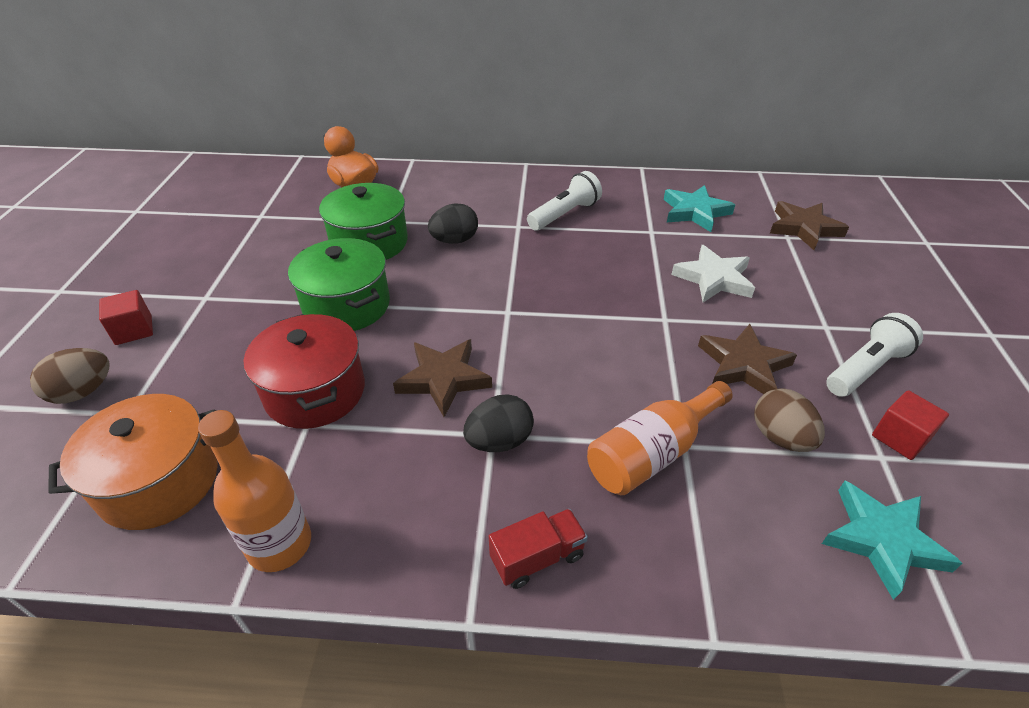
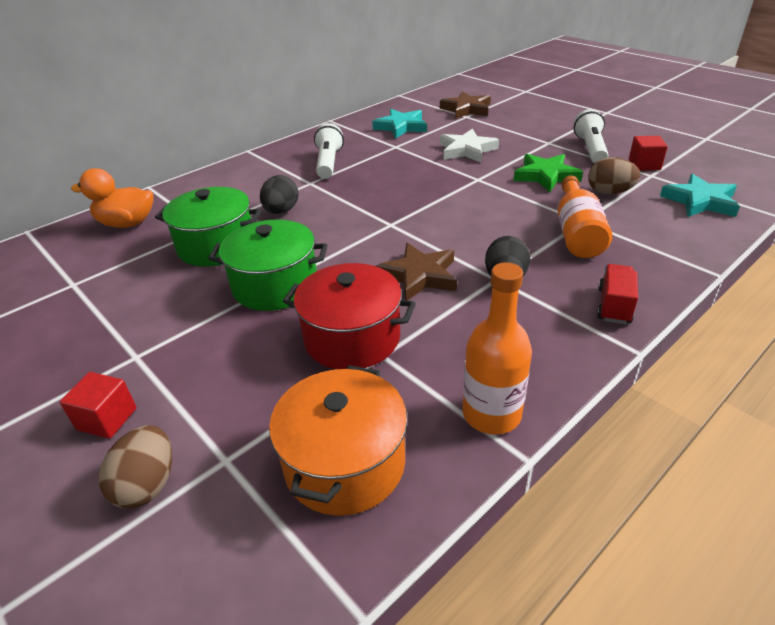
camera: 45 degrees left, 5 degrees down
brown star [698,324,797,394] -> green star [513,154,583,192]

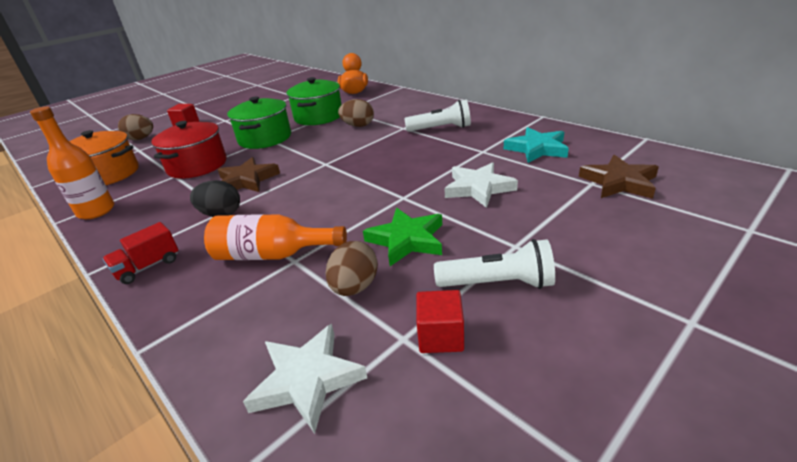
camera: 90 degrees right, 5 degrees down
black egg [260,175,298,214] -> brown egg [338,99,374,127]
red truck [597,264,638,324] -> red truck turned 120 degrees clockwise [103,222,178,284]
turquoise star [660,174,740,217] -> white star [243,324,367,434]

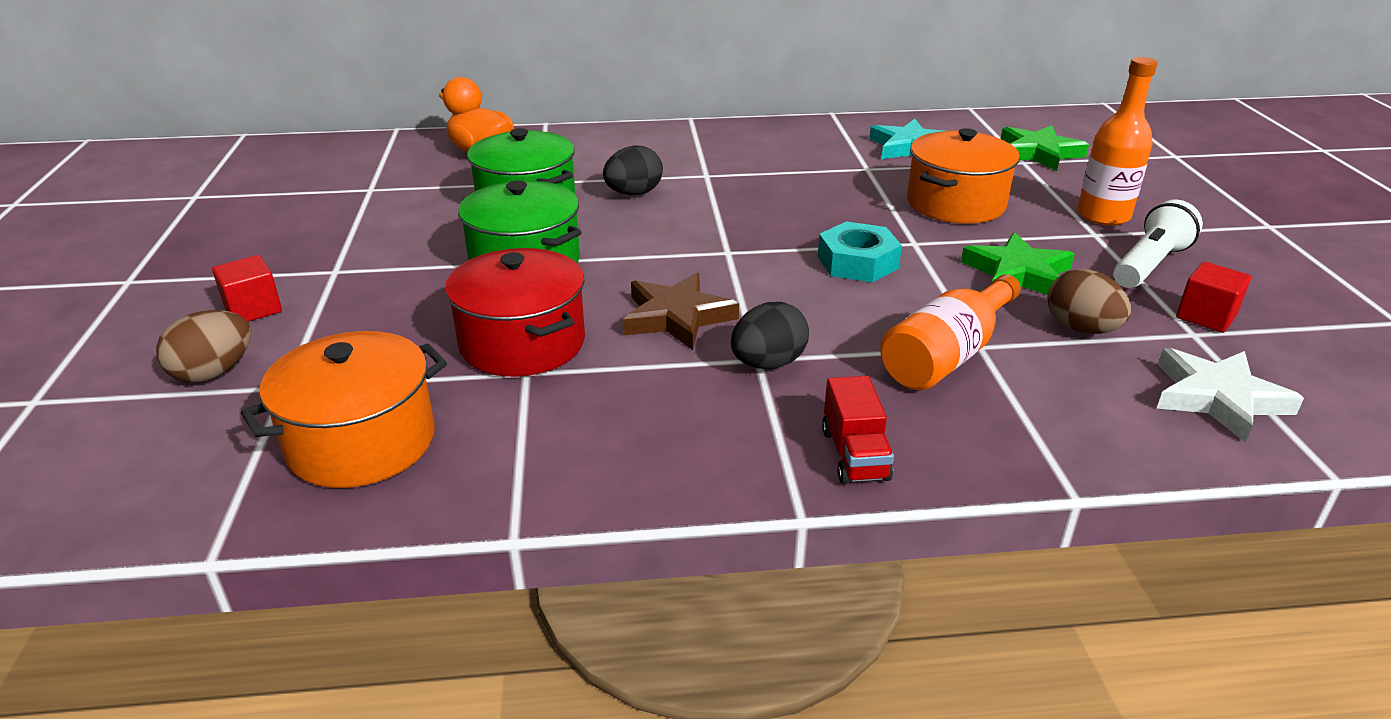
camera: 55 degrees left, 0 degrees up
orange bottle [30,106,114,219] -> orange bottle moved to [1077,57,1158,226]
brown egg [338,99,374,127] -> black egg [603,145,663,195]
white flashlight [404,100,471,132] -> none
white star [445,162,518,208] -> orange pot [907,128,1020,224]
brown star [579,155,659,199] -> green star [1001,125,1089,171]
none -> turquoise nut [818,222,902,282]

